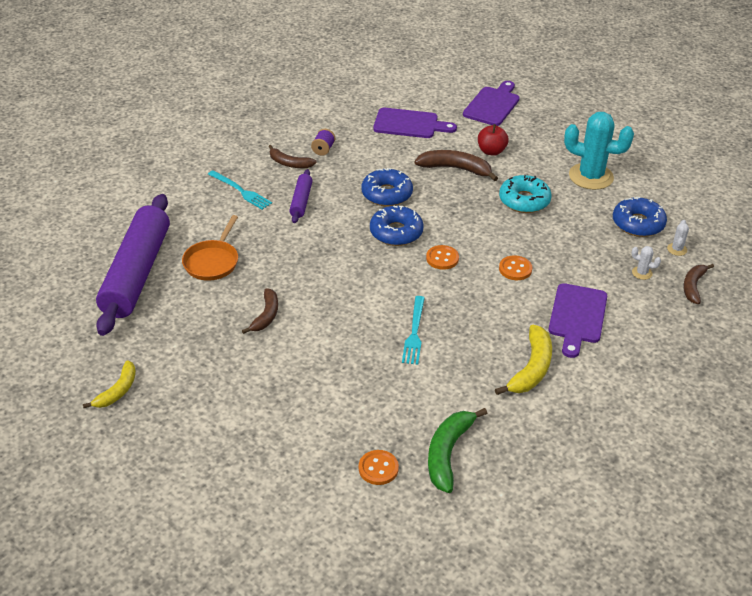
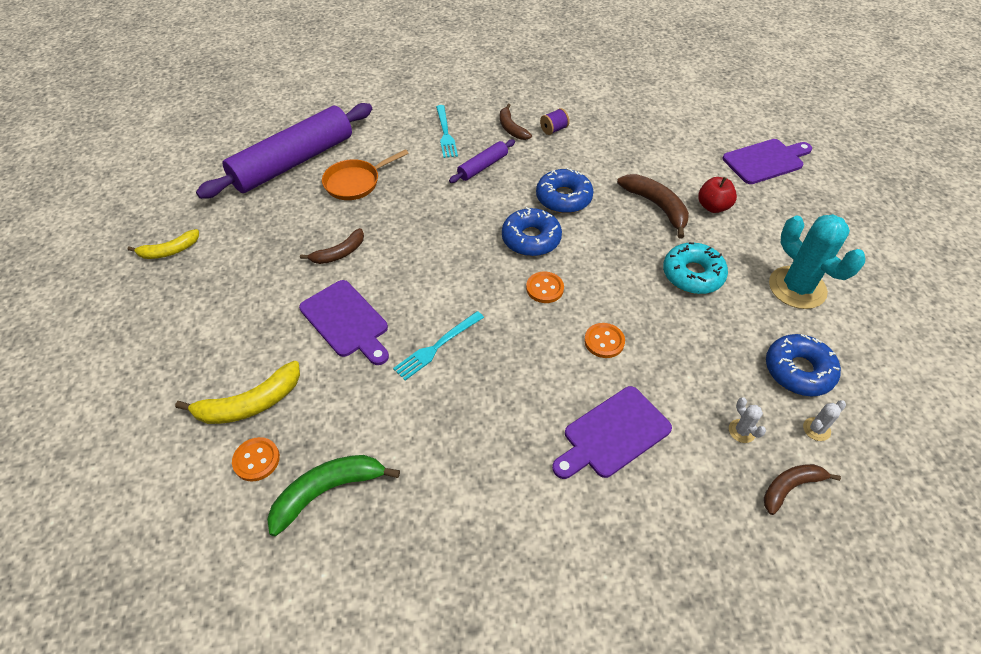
camera: 40 degrees right, 10 degrees up
purple cutting board [373,108,457,138] -> purple cutting board moved to [299,280,389,365]
yellow banana [495,325,552,395] -> yellow banana moved to [175,361,300,424]

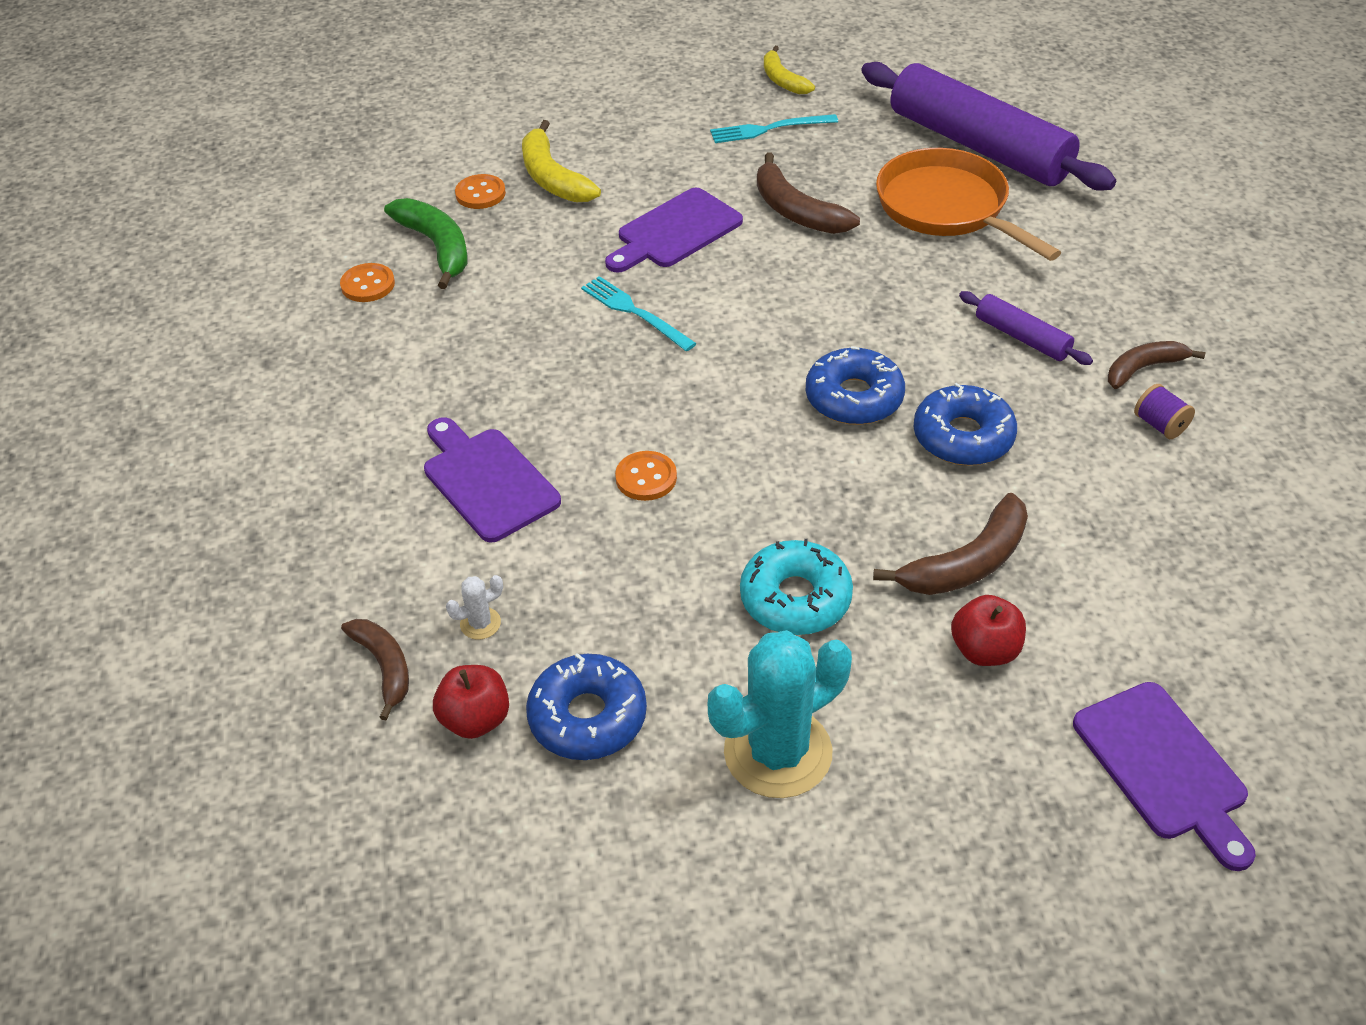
camera: 90 degrees right, 5 degrees down
brown banana [300,228,364,264] -> brown banana [757,152,860,234], size x1.51
orange pan [322,149,409,200] -> orange pan [876,148,1061,261], size x1.52
turquoise fork [436,105,458,158] -> turquoise fork moved to [710,114,838,143]
orange button [526,271,564,303] -> orange button moved to [340,263,395,302]
white cactus [803,400,846,441] -> red apple [433,665,509,739]

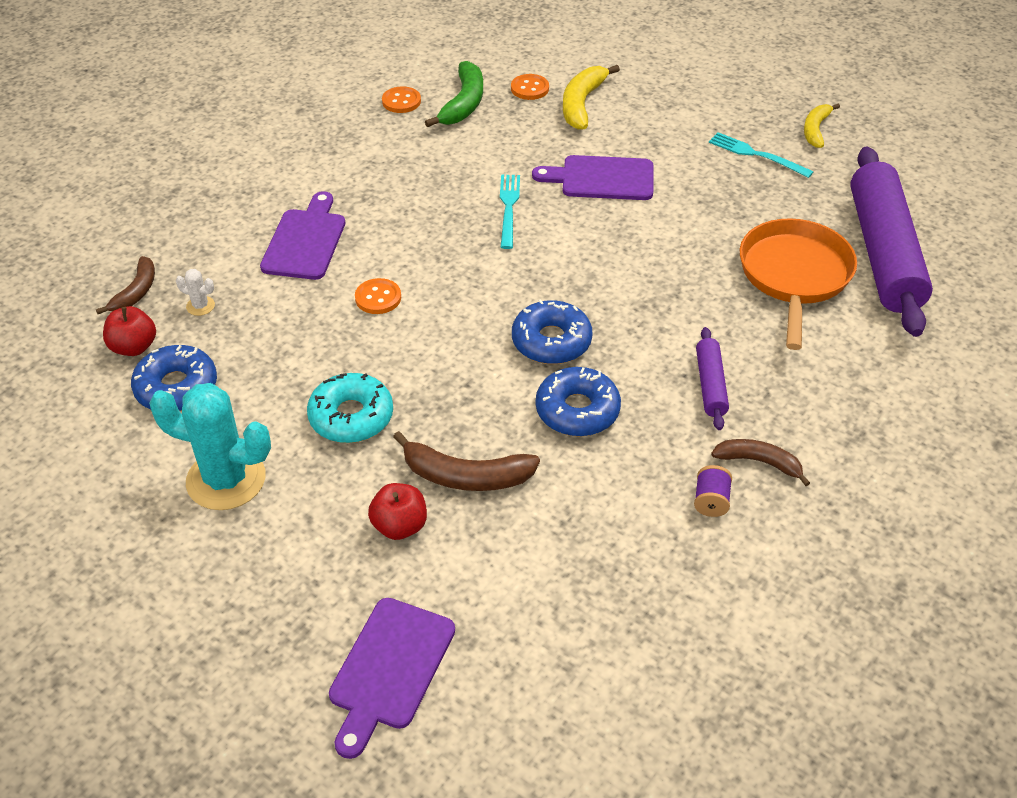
camera: 45 degrees right, 0 degrees up
brown banana [757,152,860,234] -> none

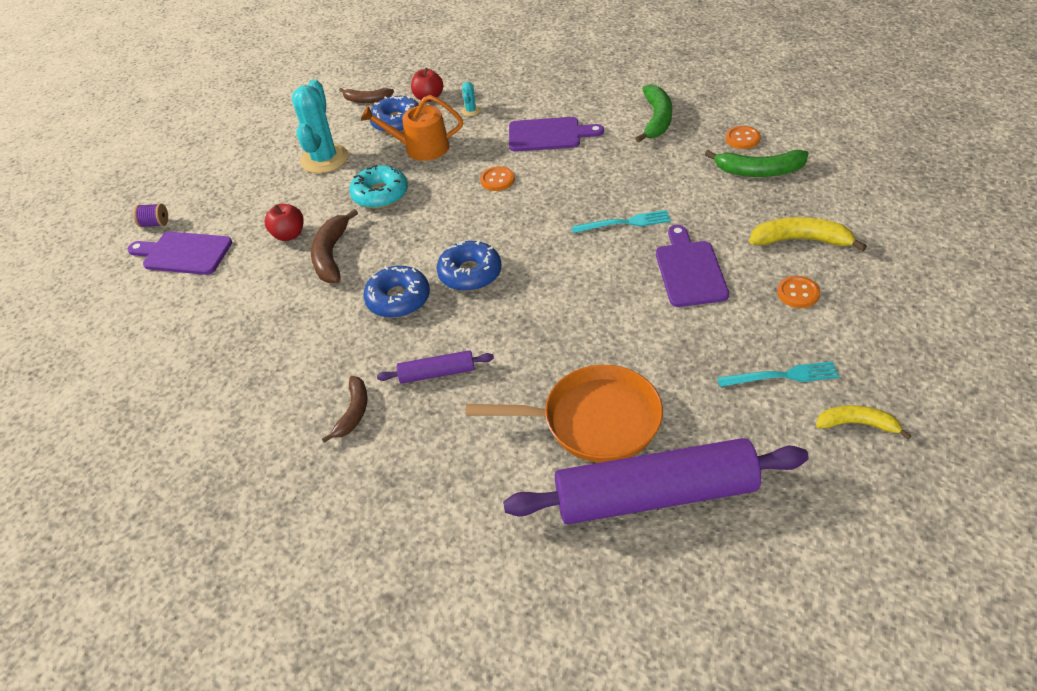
camera: 85 degrees right, 0 degrees up
brown banana [96,256,155,314] -> brown banana moved to [339,88,394,103]
white cactus [176,269,215,316] -> turquoise cactus [462,82,480,116]
orange button [511,74,549,100] -> orange button moved to [777,276,820,308]
purple spool [694,465,732,517] -> purple spool moved to [133,203,168,227]
turquoise fork [709,132,814,178] -> turquoise fork turned 60 degrees clockwise [717,361,840,387]
none -> orange watering can [361,95,463,161]
none -> green banana [635,84,672,142]

